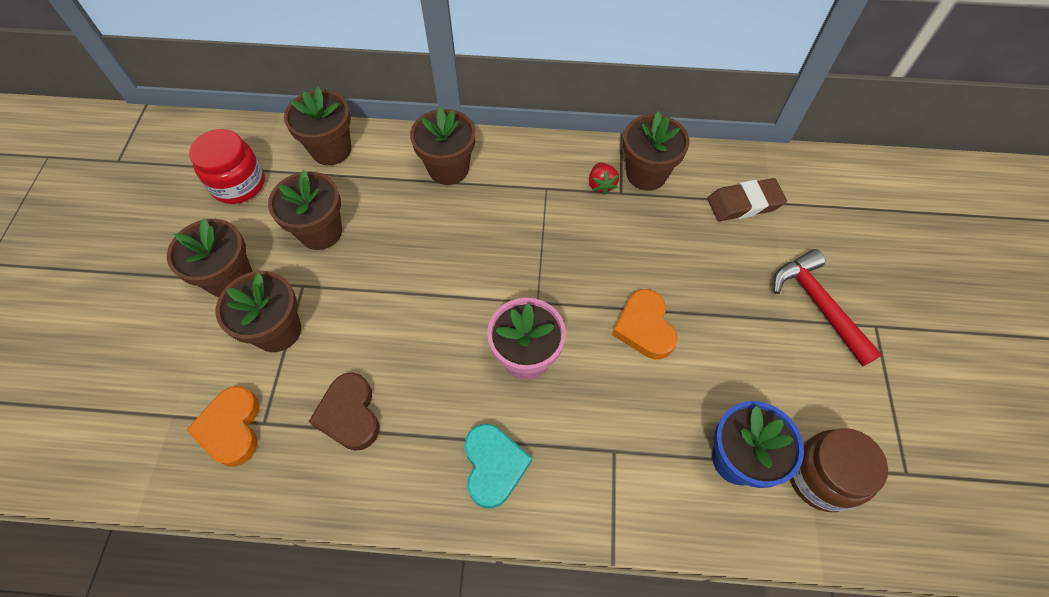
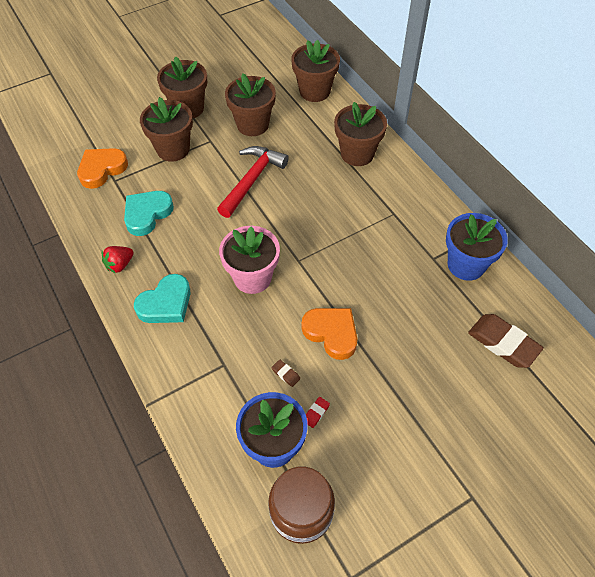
camera: 55 degrees right, 5 degrees down
red jar [189,129,265,204] -> none
brown heart [309,372,379,451] -> turquoise heart [124,191,174,236]
red strawberry [589,163,619,195] -> red strawberry moved to [102,246,134,273]
orange heart [612,289,678,359] -> orange heart turned 90 degrees clockwise [302,308,357,360]
brown flower pot [623,111,689,191] -> blue flower pot [446,213,508,281]
red hammer [773,249,882,366] -> red hammer moved to [217,146,289,218]
none -> brown eraser [271,360,300,387]
none -> red eraser [306,397,330,428]

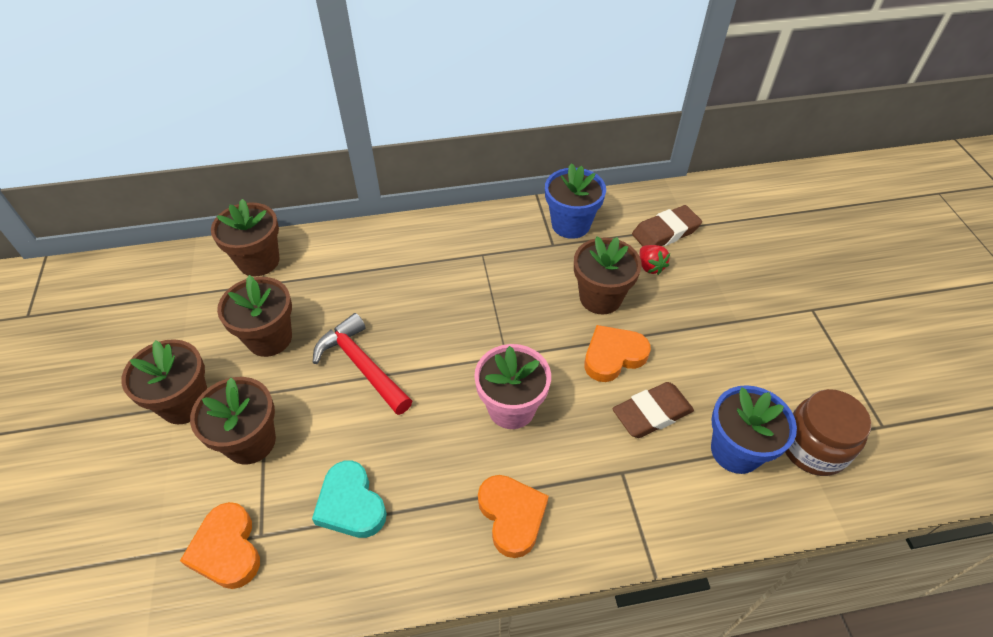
camera: 70 degrees left, 5 degrees down
red strawberry [102,246,134,273] -> red strawberry moved to [640,245,670,275]
turquoise heart [134,274,191,323] -> orange heart [478,475,549,558]
brown eraser [271,360,300,387] -> brown eraser [612,382,694,438], size x2.40
red eraser [306,397,330,428] -> none
brown flower pot [334,102,387,166] -> brown flower pot moved to [574,236,642,314]

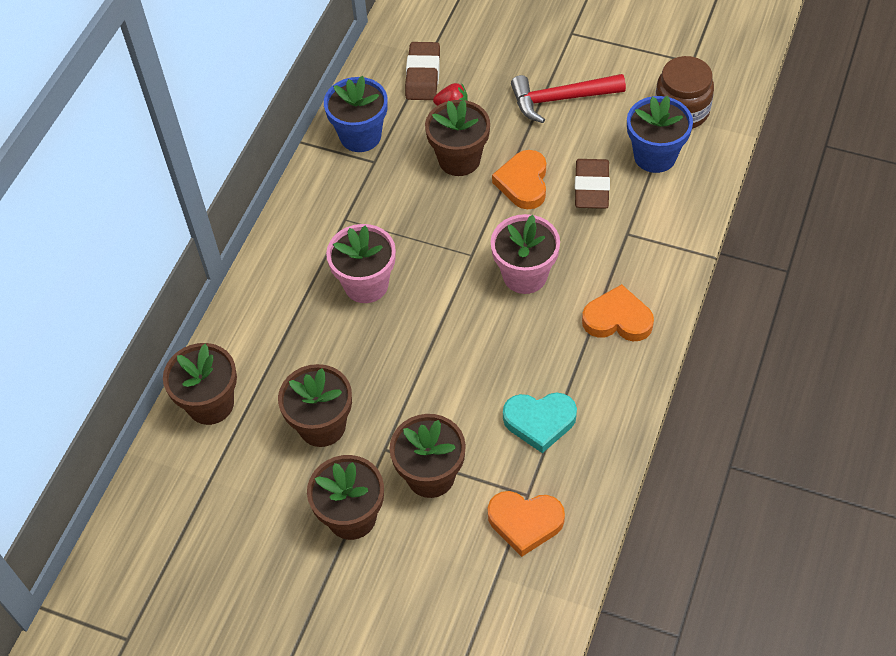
camera: 55 degrees left, 5 degrees up
red hammer [313,313,412,415] -> red hammer moved to [511,74,626,123]
none -> pink flower pot [326,224,396,303]

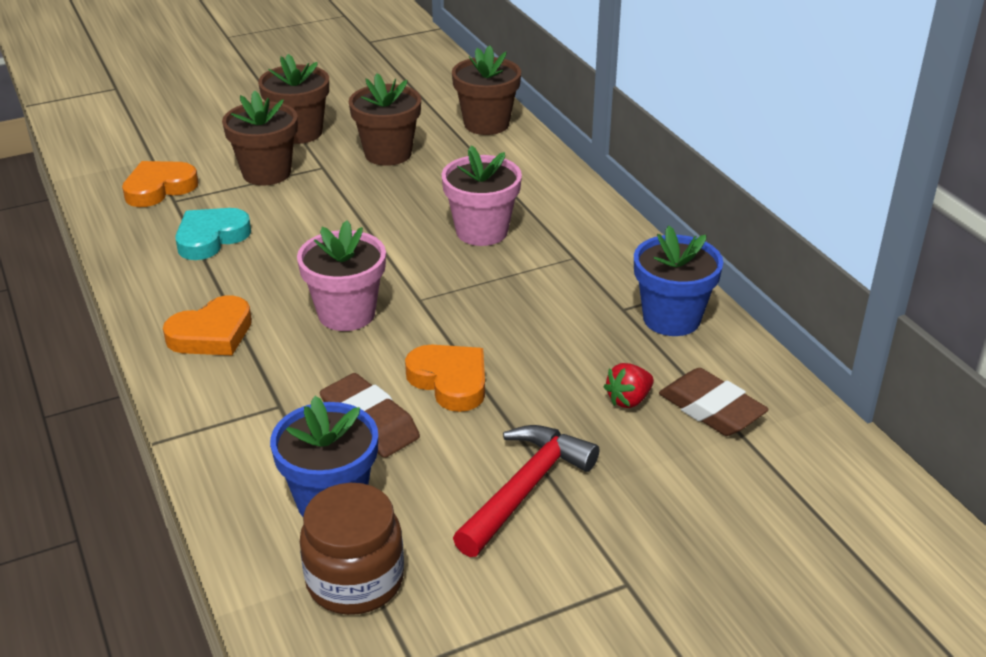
camera: 130 degrees right, 20 degrees down
brown flower pot [425,99,490,176] -> none

